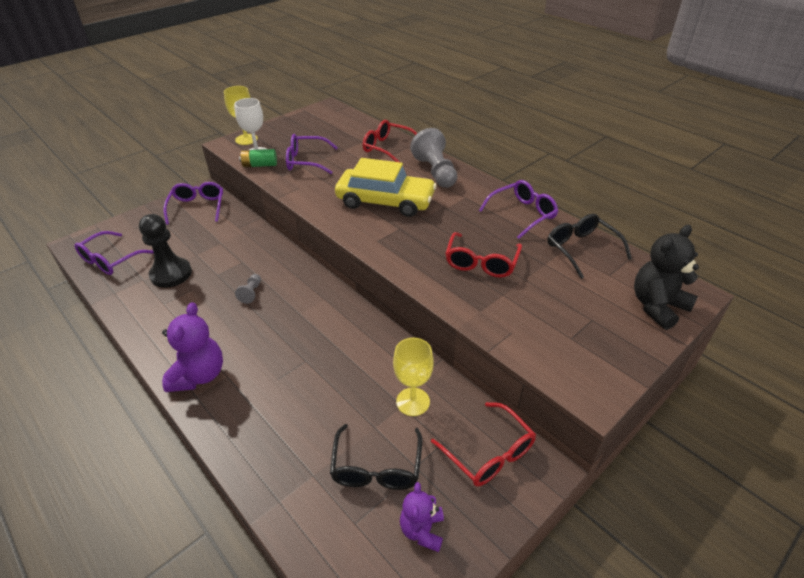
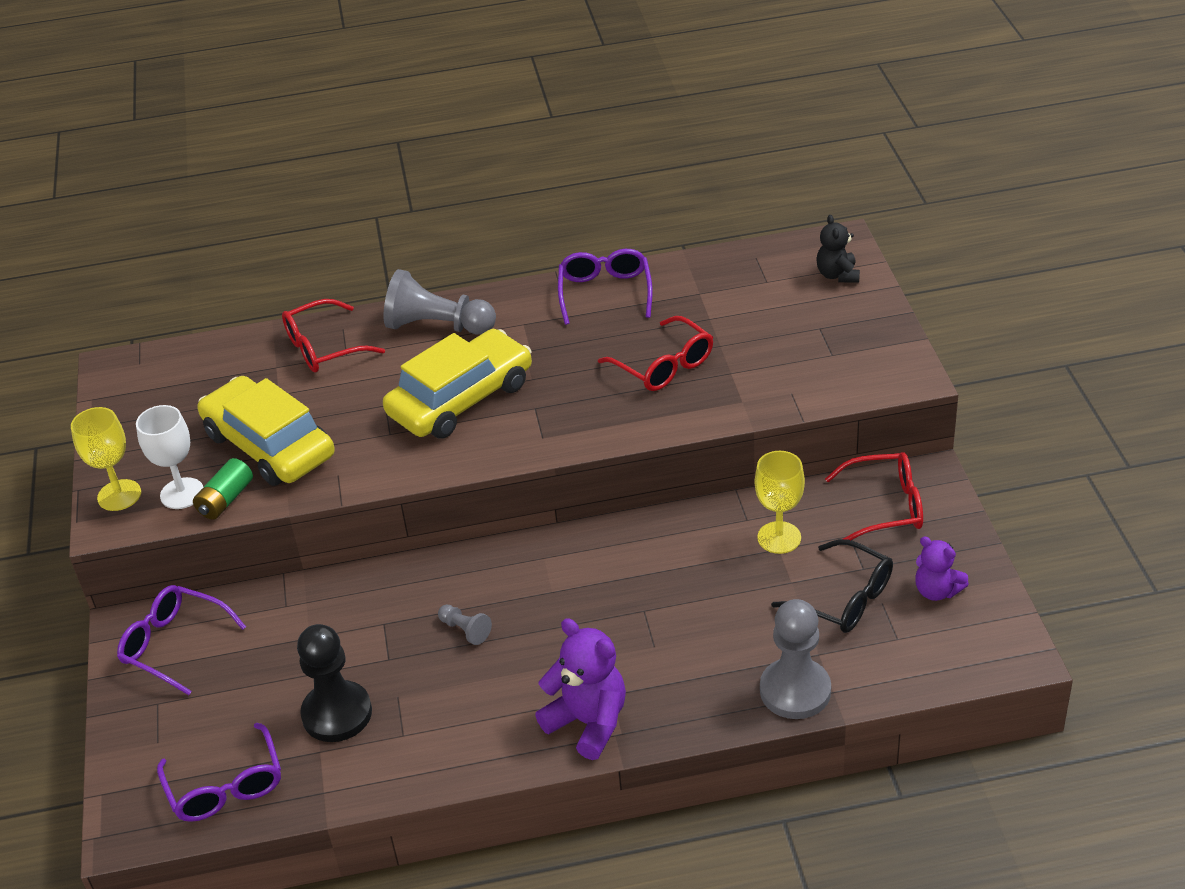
camera: 55 degrees left, 0 degrees up
purple glasses [286,134,338,174] -> yellow car [198,376,335,486]
black glasses [547,214,632,279] -> none
black teddy bear [634,225,699,330] -> black teddy bear [816,215,860,283], size x0.62
none -> grey pawn [760,599,831,719]

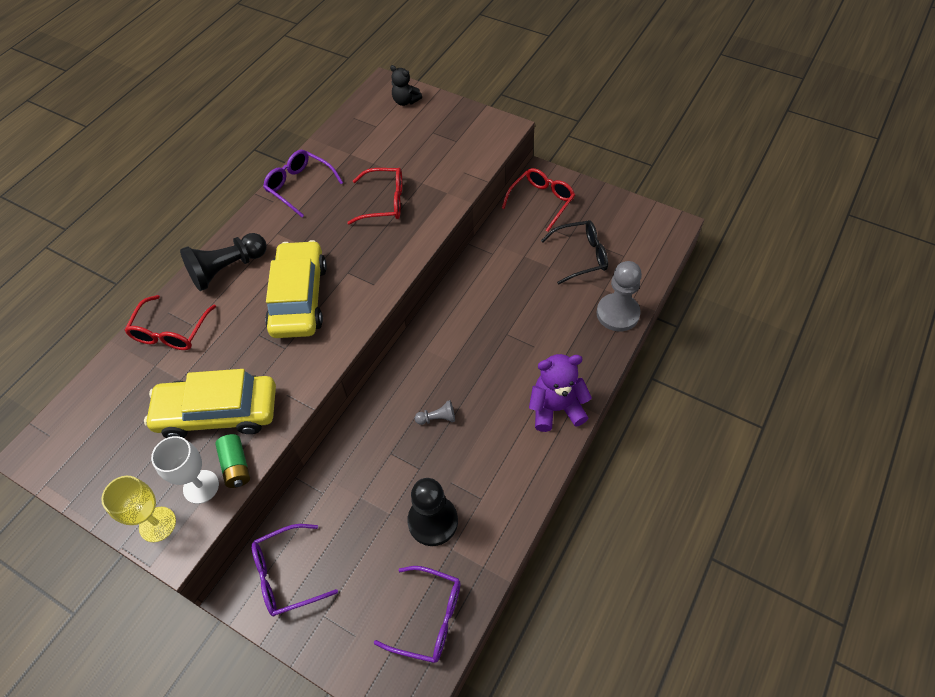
camera: 50 degrees left, 15 degrees up
grey pawn [384,269,496,334] -> black pawn [180,233,267,291]
yellow goblet [755,451,805,554] -> none
purple teddy bear [915,536,969,601] -> none

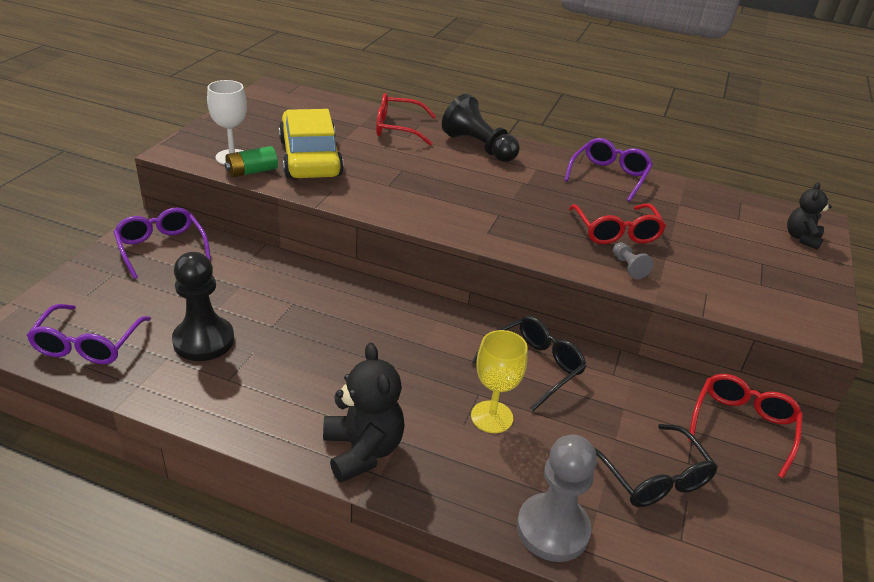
camera: 75 degrees right, 20 degrees down
yellow goblet [101,476,176,542] -> yellow goblet moved to [471,330,528,433]
yellow car [265,240,327,338] -> none
grey pawn [415,400,455,425] -> grey pawn moved to [613,242,653,279]
red glasses [502,168,575,232] -> red glasses turned 90 degrees counterclockwise [688,374,803,478]
purple teddy bear [529,354,592,432] -> black teddy bear [323,343,405,483]
none -> black glasses [472,316,586,411]

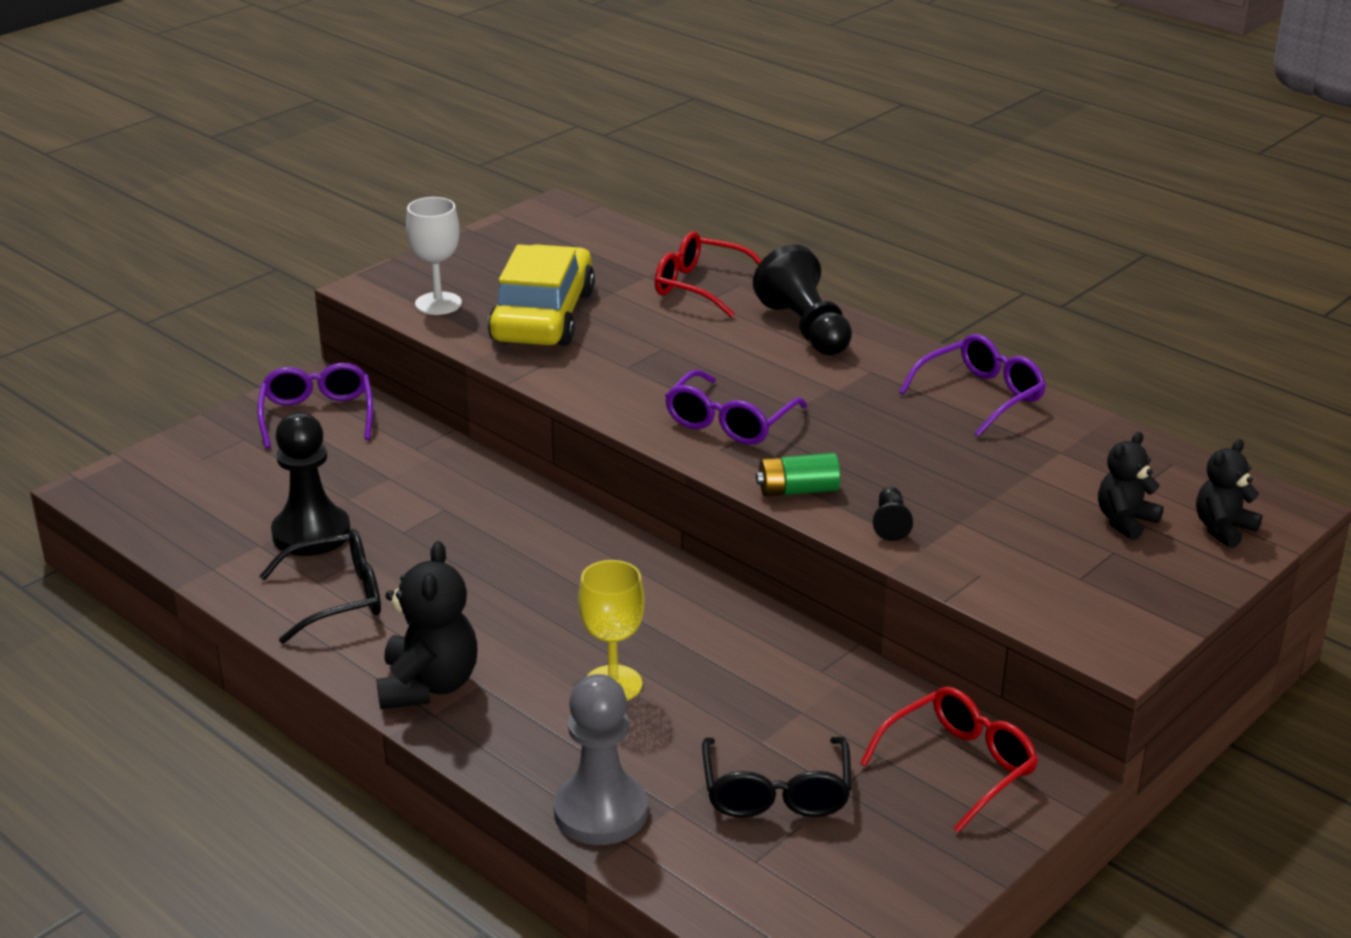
camera: 25 degrees right, 5 degrees down
purple glasses [26,304,151,364] -> purple glasses moved to [665,370,807,445]
green battery [225,146,278,178] -> green battery moved to [756,453,840,497]
black glasses [472,316,586,411] -> black glasses moved to [260,529,381,644]
red glasses [569,203,666,244] -> none
grey pawn [613,242,653,279] -> black pawn [873,487,913,541]
none -> black teddy bear [1098,432,1164,540]

